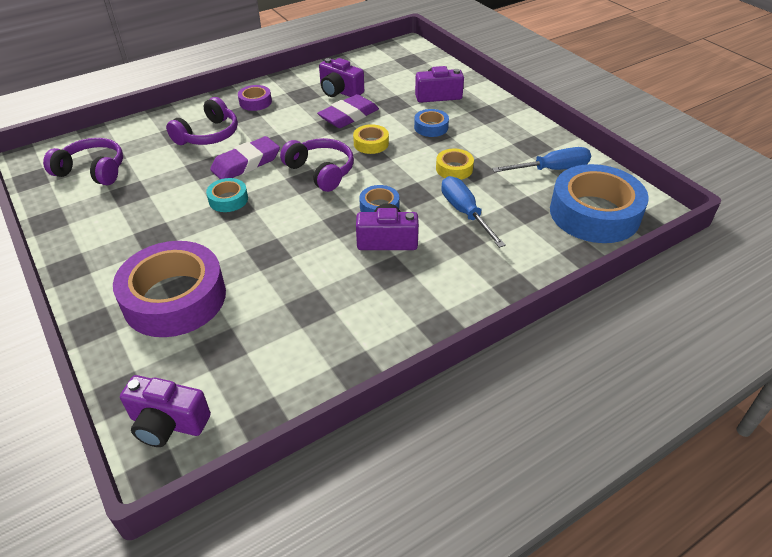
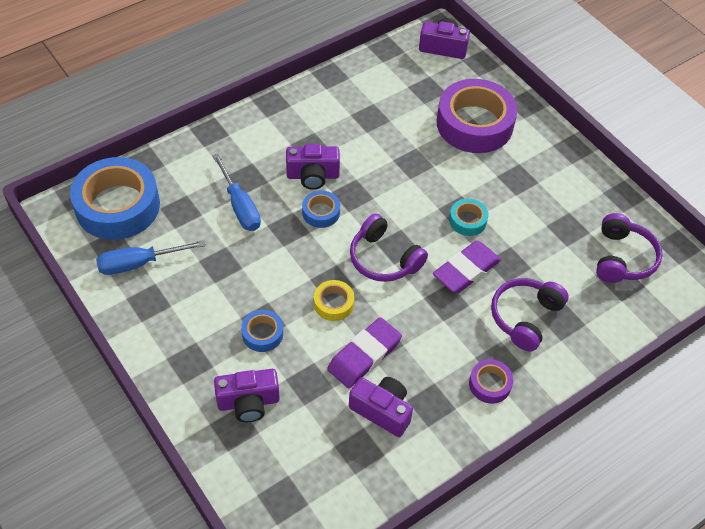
camera: 175 degrees right, 10 degrees up
purple headphones [43,138,123,185] -> purple headphones turned 90 degrees counterclockwise [596,213,663,283]
yellow tape [436,149,474,180] -> none

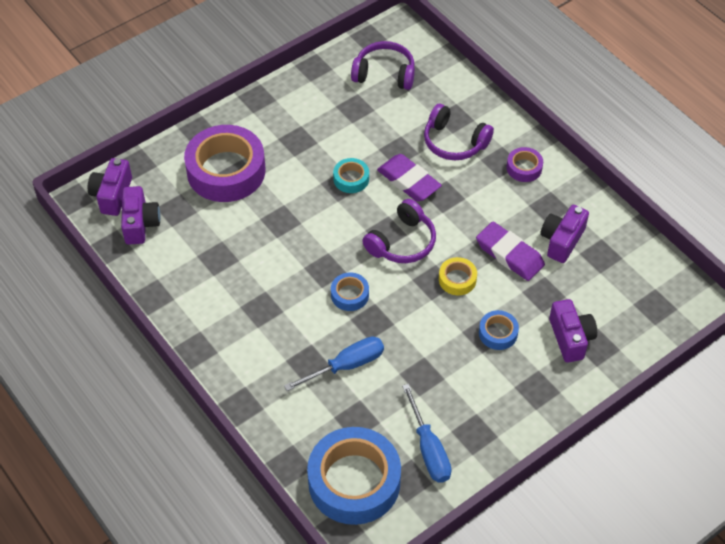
camera: 90 degrees left, 0 degrees up
purple camera [286,144,340,190] -> purple camera moved to [121,186,161,245]

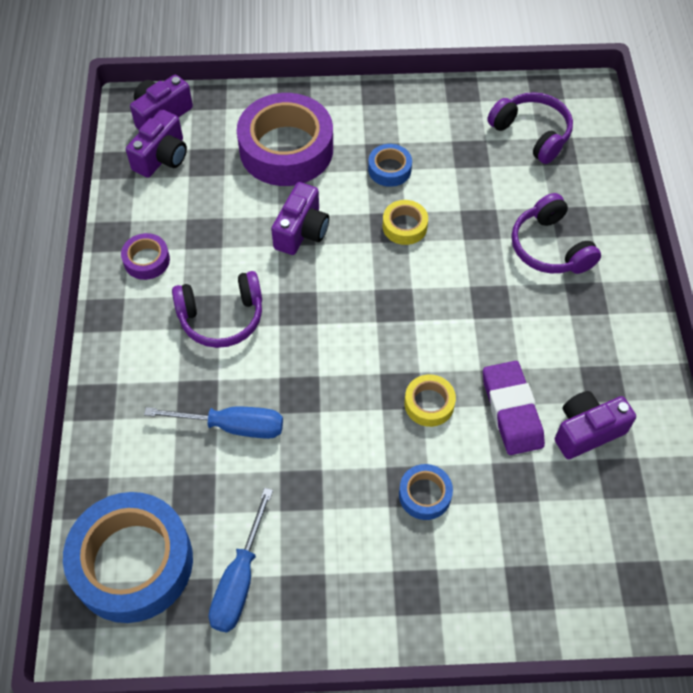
camera: 35 degrees right, 5 degrees up
blue tape [331,273,369,311] -> blue tape moved to [368,144,412,187]
turquoise tape [333,158,369,193] -> yellow tape [383,200,428,245]
purple headphones [362,199,436,263] -> purple headphones moved to [172,271,262,348]
purple eraser [377,154,442,202] -> none
purple tape [507,147,543,182] -> purple tape moved to [121,233,170,280]
purple camera [549,299,597,363] -> purple camera moved to [271,182,329,255]

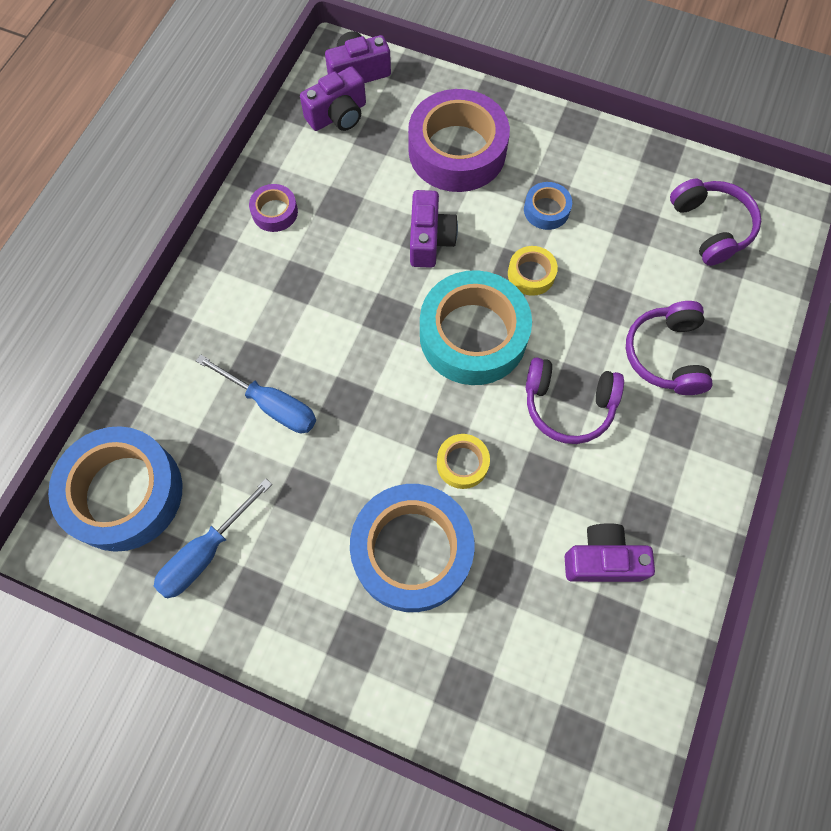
camera: 25 degrees right, 10 degrees up
purple headphones [172,271,262,348] -> purple headphones moved to [526,357,624,444]
purple camera [271,182,329,255] -> purple camera turned 45 degrees counterclockwise [410,190,458,268]
blue tape [399,464,453,520] -> blue tape [350,484,475,612], size x2.20
purple eraser [483,361,545,455] -> none
none -> turquoise tape [420,270,532,385]

